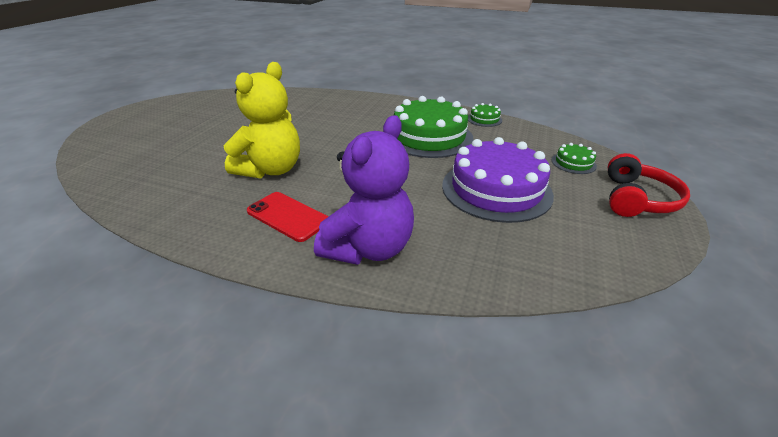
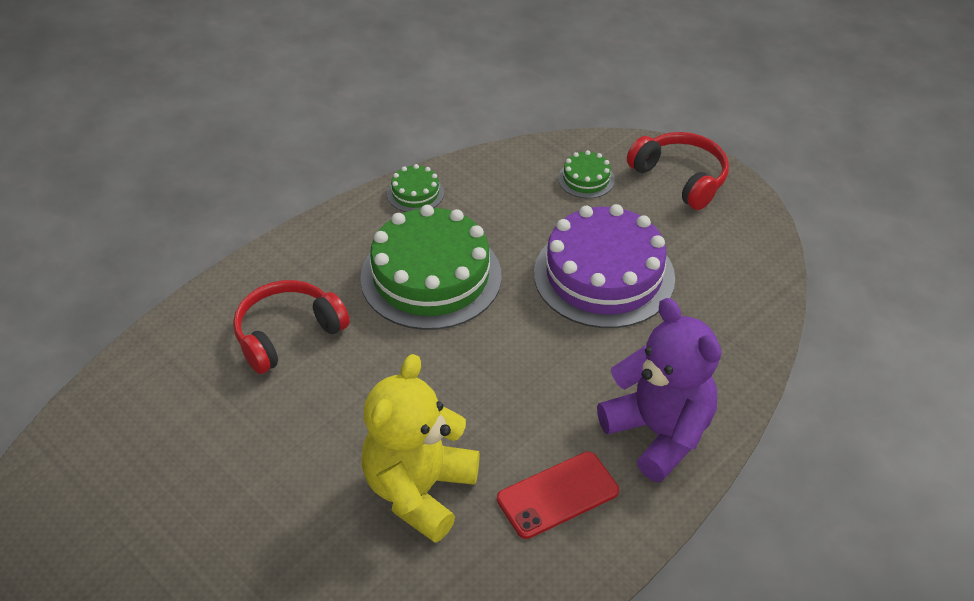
camera: 65 degrees left, 10 degrees up
yellow teddy bear [223,62,300,179] -> yellow teddy bear turned 120 degrees counterclockwise [361,354,480,543]
none -> red headphones [233,280,350,374]

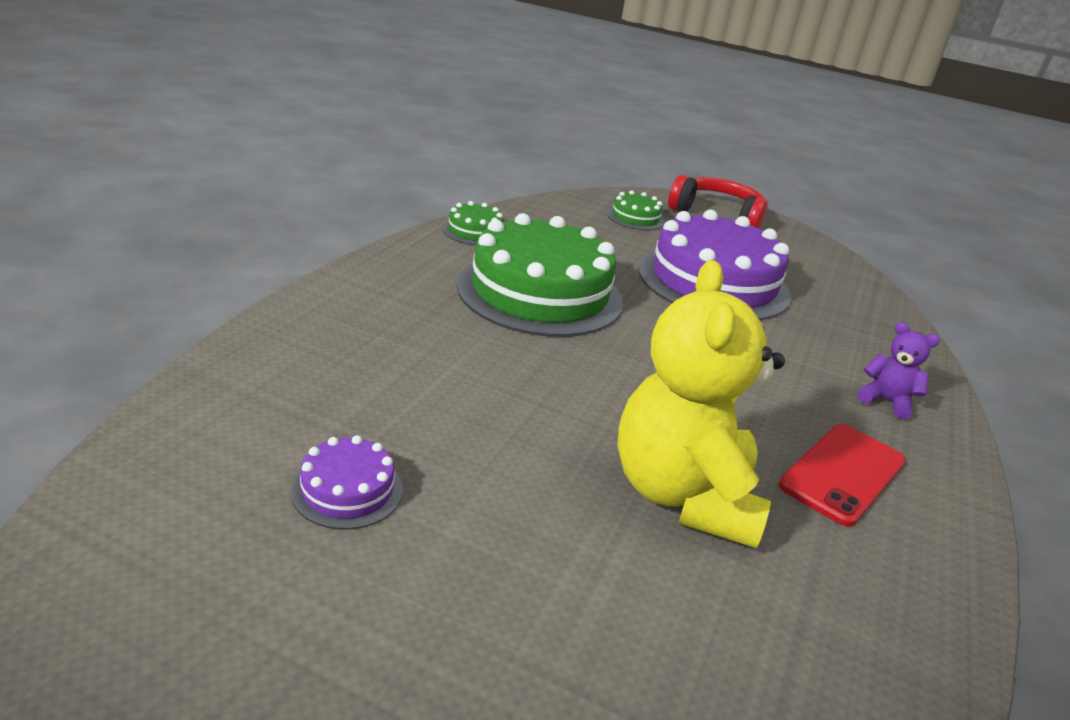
camera: 25 degrees left, 15 degrees down
red headphones [233,280,350,374] -> none
purple teddy bear [597,298,721,482] -> purple teddy bear [857,322,940,419], size x0.43
none -> purple cake [291,435,403,529]

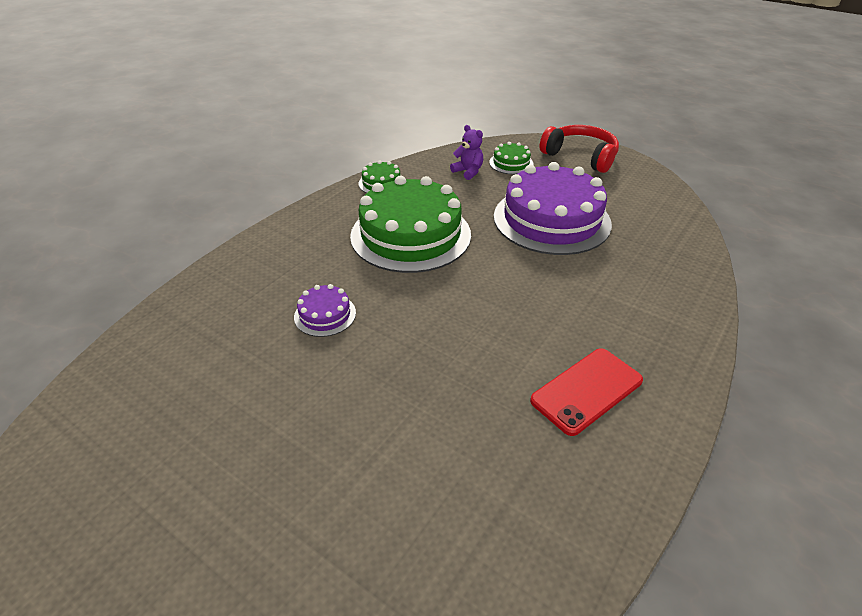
camera: 15 degrees right, 10 degrees up
purple cake [291,435,403,529] -> purple cake moved to [294,284,356,337]
yellow teddy bear [617,260,785,548] -> none
purple teddy bear [857,322,940,419] -> purple teddy bear moved to [450,125,483,180]

